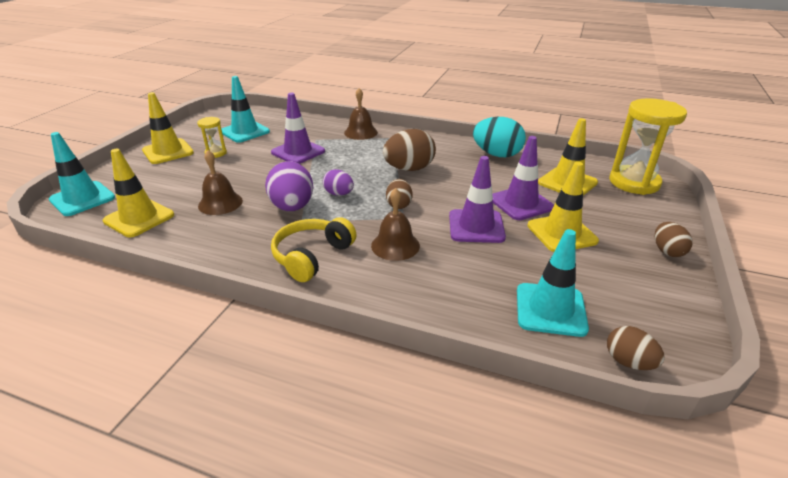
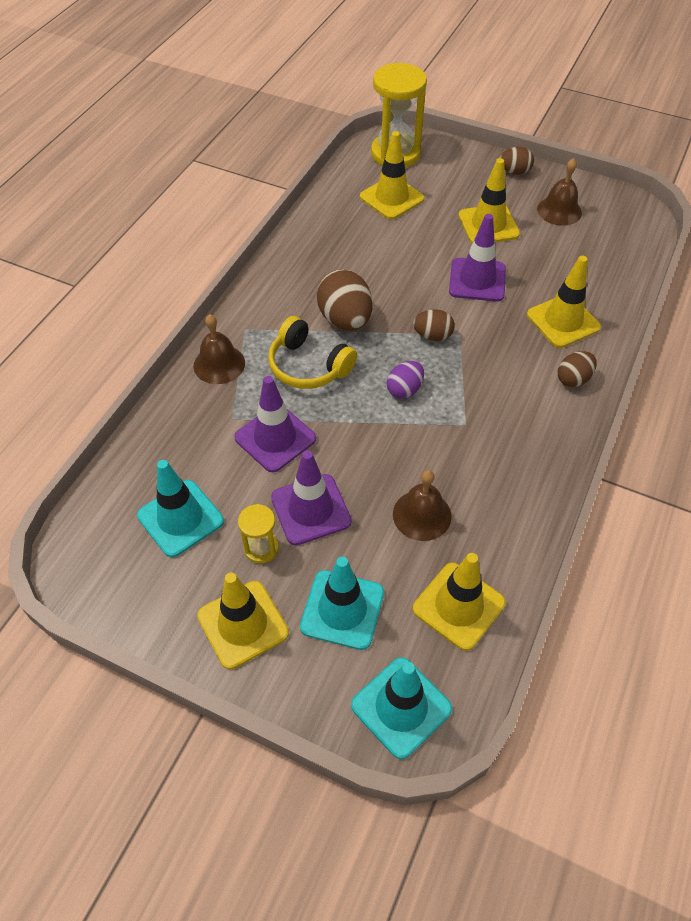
camera: 85 degrees left, 20 degrees up
purple egg [265,161,313,211] -> none
yellow headphones [271,217,357,282] -> yellow headphones moved to [268,316,357,389]
brown bell [371,188,420,261] -> brown bell moved to [537,158,582,226]
turquoise egg [473,117,526,157] -> none
purple traffic cone [492,136,554,220] -> purple traffic cone moved to [271,450,352,545]
turquoise traffic cone [517,229,589,337] -> turquoise traffic cone moved to [300,557,384,650]
brown egg [607,326,665,370] -> brown egg moved to [558,351,597,387]
none -> yellow traffic cone [527,256,601,348]

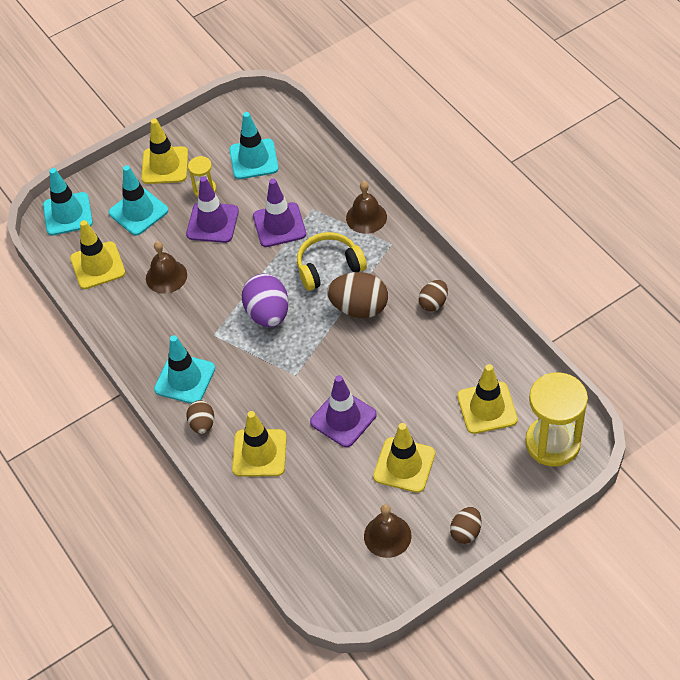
camera: 125 degrees right, 0 degrees up
purple egg [387,361,424,399] -> purple egg [242,274,289,327], size x1.73
brown egg [413,309,455,341] -> brown egg moved to [419,280,448,311]
none -> turquoise traffic cone [154,335,215,404]

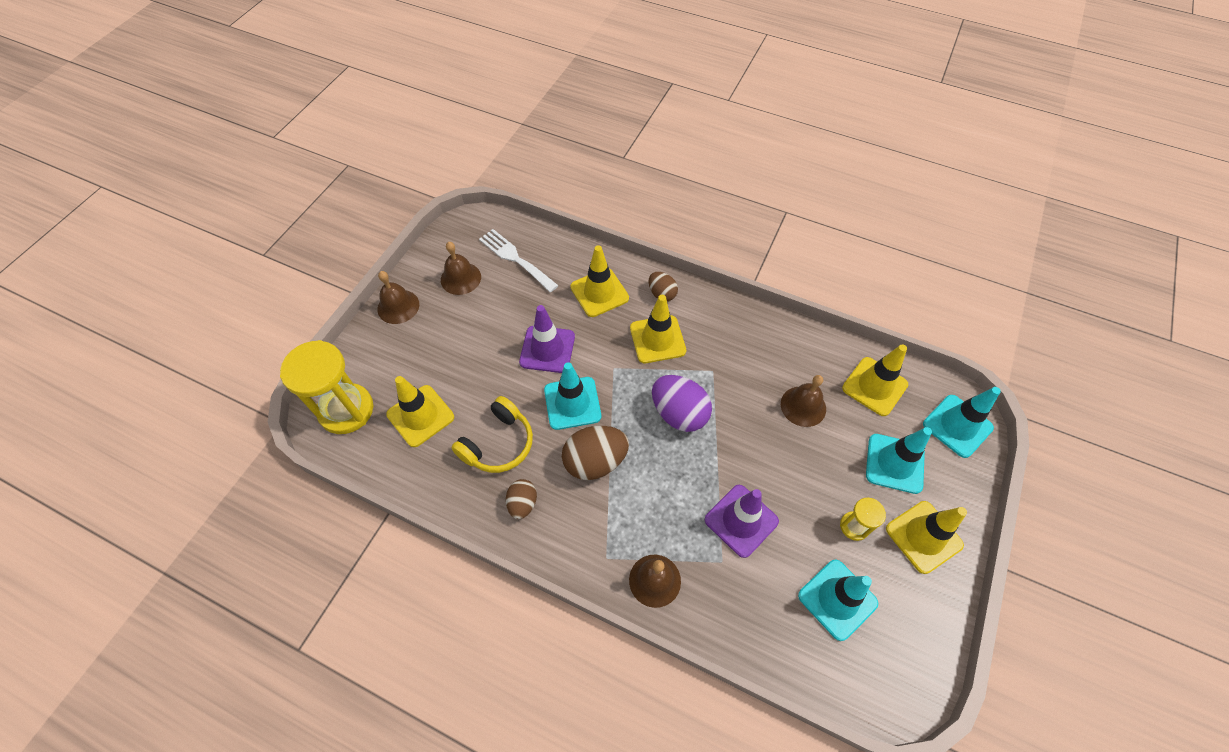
camera: 145 degrees right, 5 degrees up
turquoise traffic cone [154,335,215,404] -> turquoise traffic cone moved to [544,362,601,430]
purple traffic cone [186,176,239,243] -> none
yellow headphones [297,232,367,291] -> yellow headphones moved to [451,396,533,473]
yellow traffic cone [373,423,435,493] -> yellow traffic cone moved to [630,295,686,363]
brown egg [450,507,482,544] -> brown bell [377,271,419,324]
none -> white fork [479,229,559,292]

